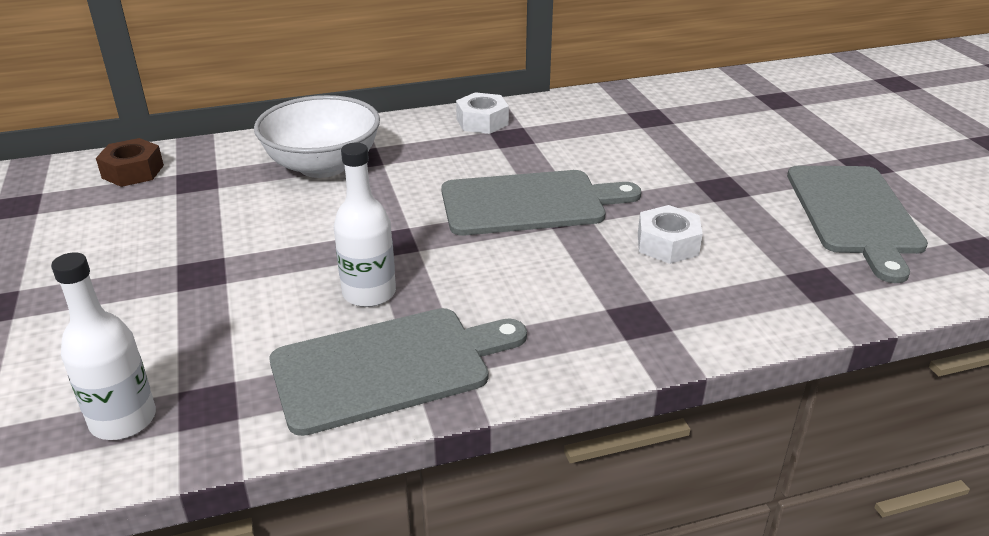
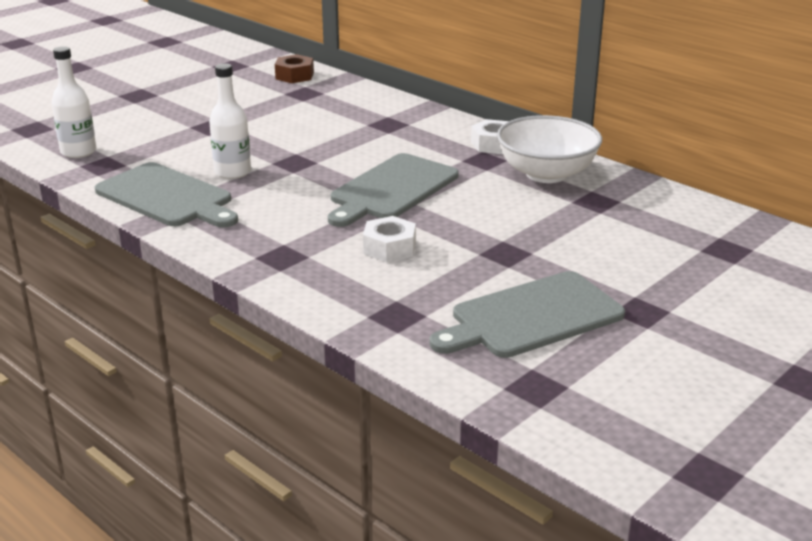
camera: 60 degrees right, 5 degrees down
white bowl [254,95,380,178] -> white bowl moved to [497,115,602,183]
grey cutting board [441,170,641,236] -> grey cutting board turned 75 degrees clockwise [328,153,459,227]

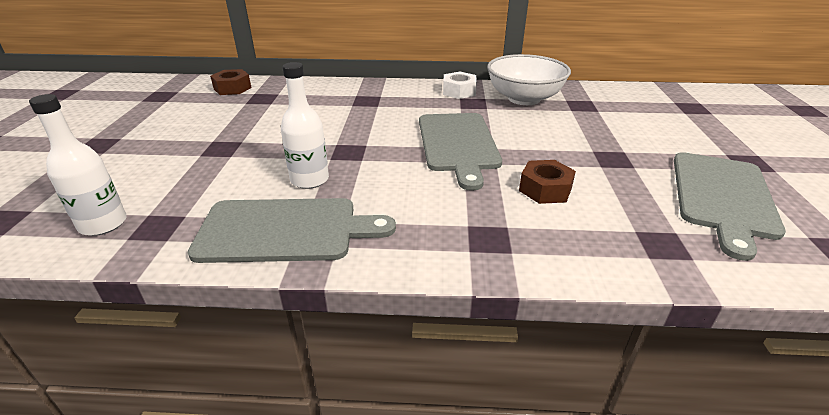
camera: 40 degrees left, 5 degrees up
white nut [363,216,416,263] -> brown nut [519,160,576,204]

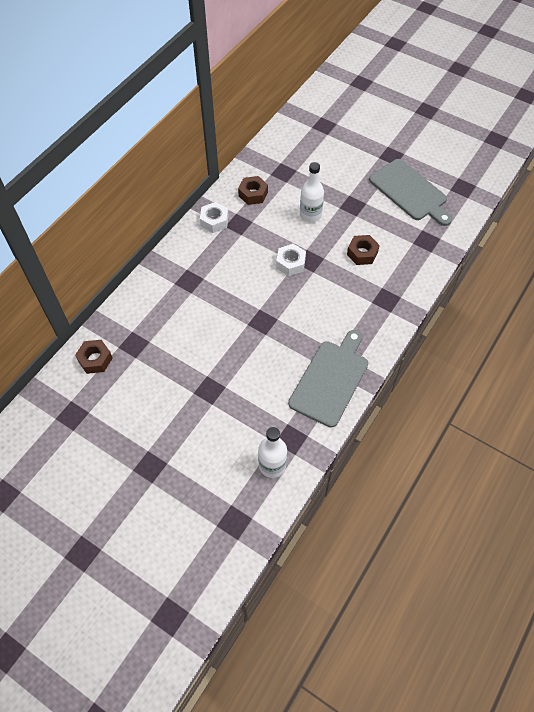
camera: 60 degrees left, 25 degrees up
white bottle [281,62,329,189] -> white bottle moved to [300,162,324,222]
grey cutting board [419,113,502,191] -> white nut [276,244,306,276]
white bowl [487,54,571,105] -> brown nut [238,176,268,205]

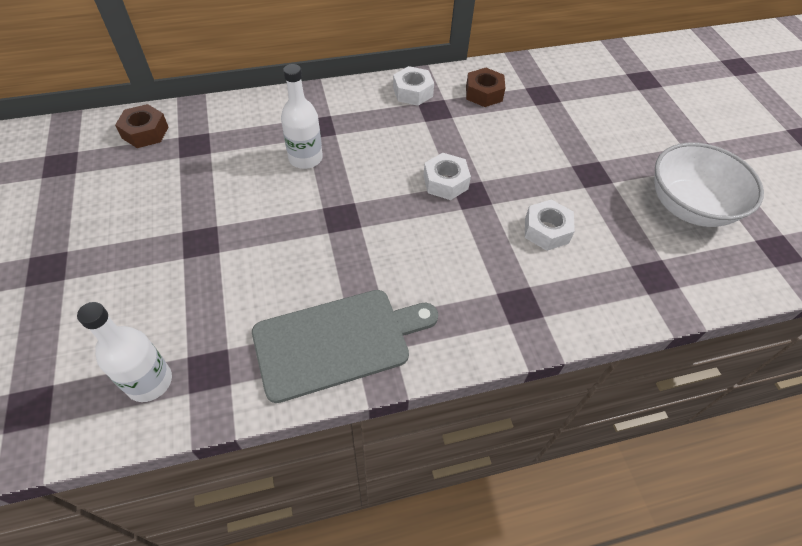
camera: 40 degrees right, 5 degrees down
white bottle [300,162,324,222] -> white bottle moved to [281,64,323,169]
brown nut [347,235,380,265] -> white nut [525,199,575,251]
grey cutting board [369,159,452,226] -> white bowl [654,142,764,227]

